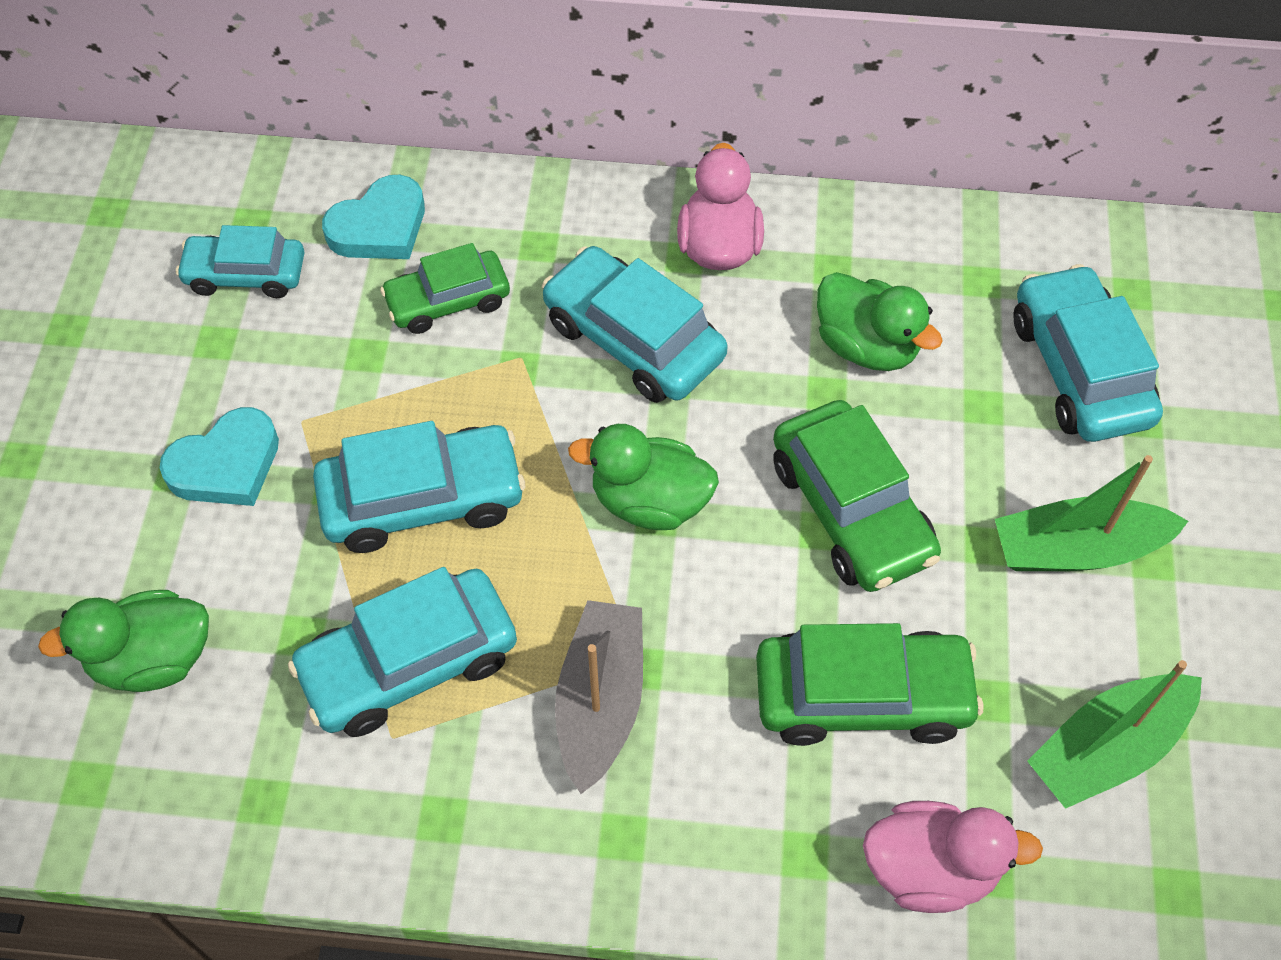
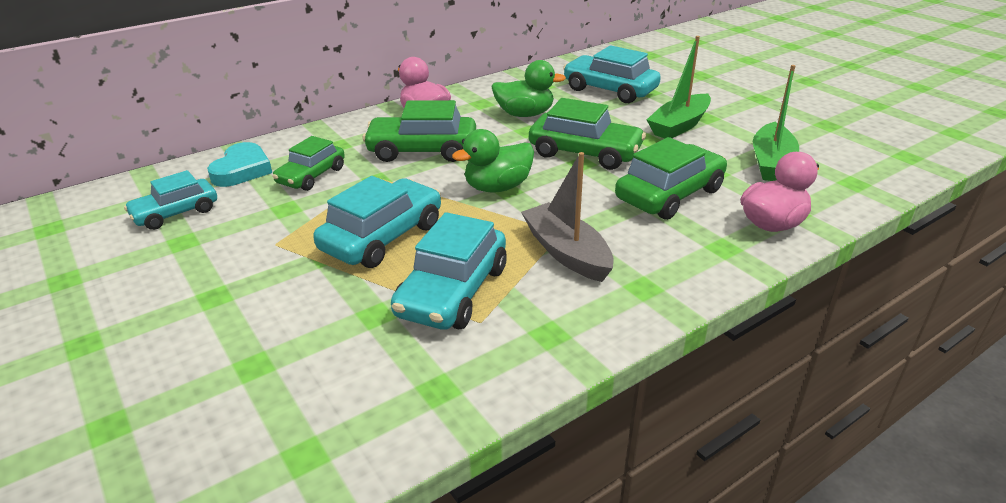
camera: 40 degrees left, 25 degrees down
green duck [38,590,209,692] -> none
turquoise heart [160,407,279,506] -> none
turquoise car [542,246,728,403] -> green car [363,100,476,162]

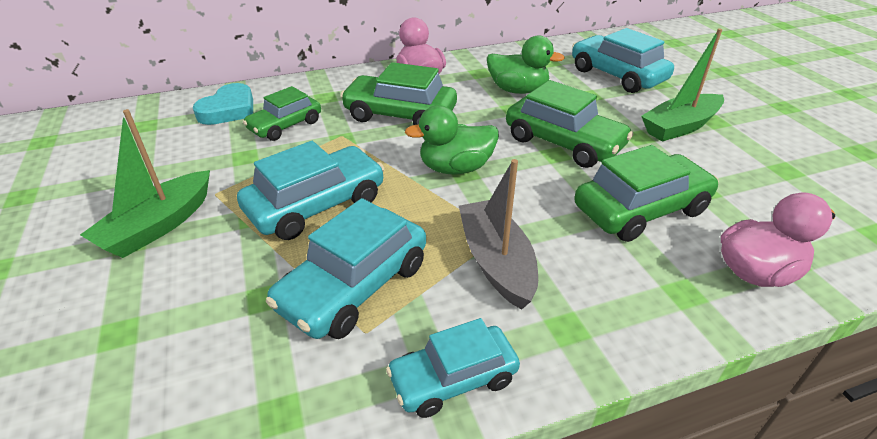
camera: 15 degrees right, 5 degrees up
turquoise car [124,170,217,230] -> turquoise car moved to [386,318,520,418]
green boat [753,65,799,181] -> green boat moved to [80,109,210,258]

